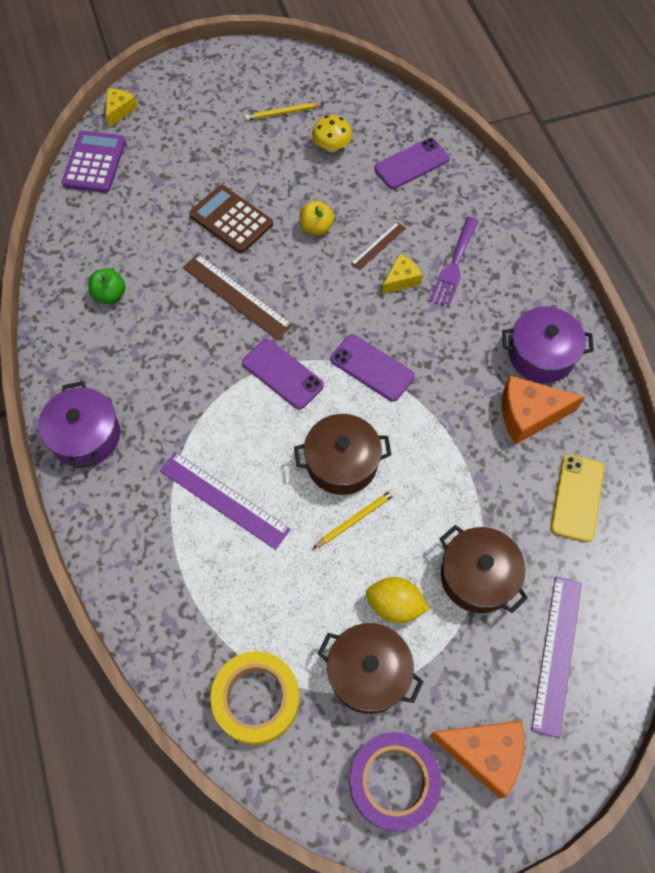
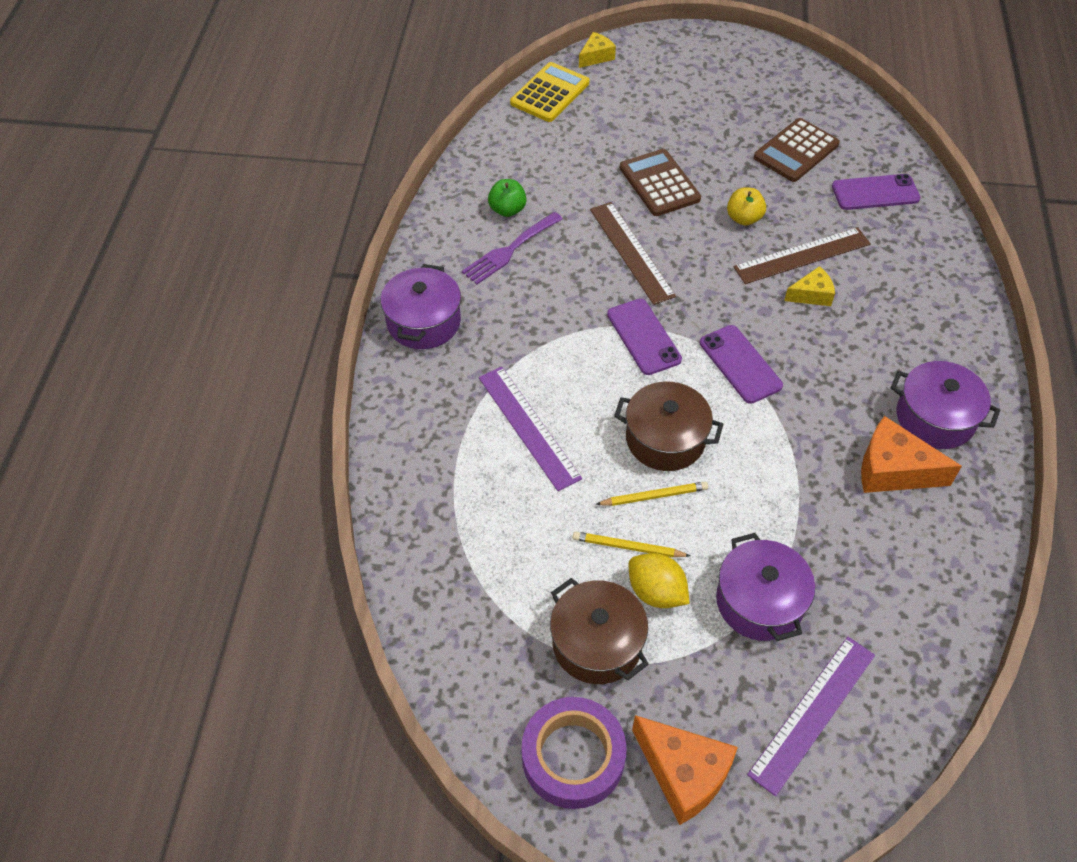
camera: 25 degrees right, 10 degrees down
purple calculator [62,131,126,193] -> yellow calculator [510,62,589,122]
yellow tape [211,651,300,745] -> none
yellow pencil [245,103,324,121] -> yellow pencil moved to [573,531,690,557]
yellow mushroom [312,115,352,152] -> brown calculator [754,118,840,182]
brown ruler [351,222,406,270] -> brown ruler [733,227,871,284], size x1.81
purple fork [429,217,478,307] -> purple fork moved to [462,212,563,284]
brown pot [440,525,528,613] -> purple pot [716,533,815,641]
yellow phone [551,454,604,542] -> none

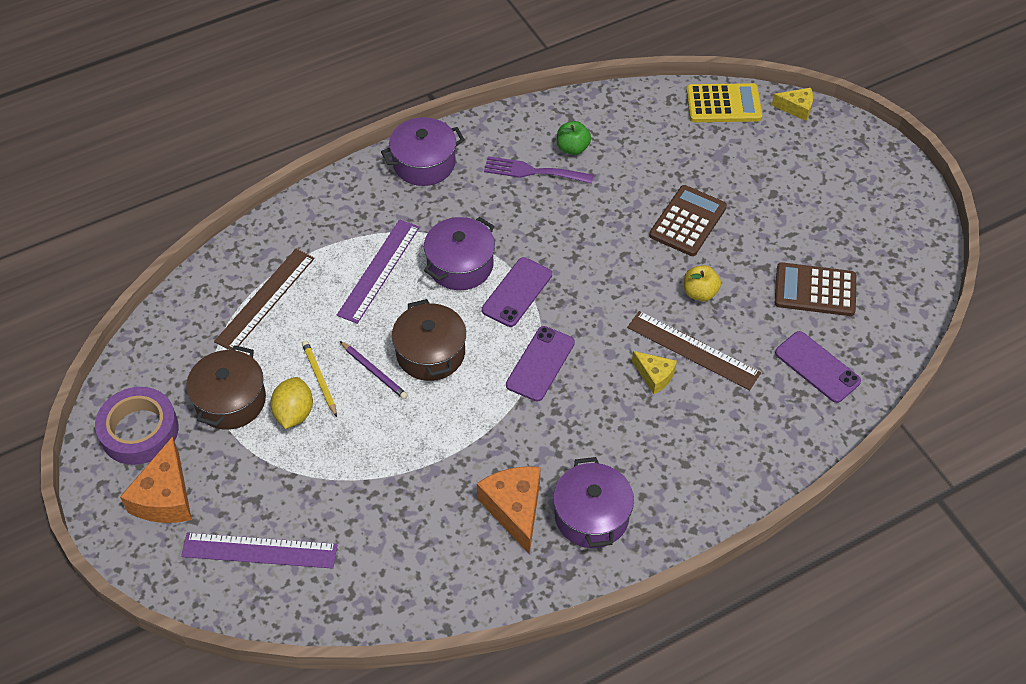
camera: 55 degrees right, 0 degrees up
brown ruler [590,202,676,305] -> brown ruler moved to [214,249,314,350]
yellow pencil [595,482,708,506] -> purple pencil [340,341,408,399]
purple pot [716,533,815,641] -> purple pot moved to [424,217,495,290]

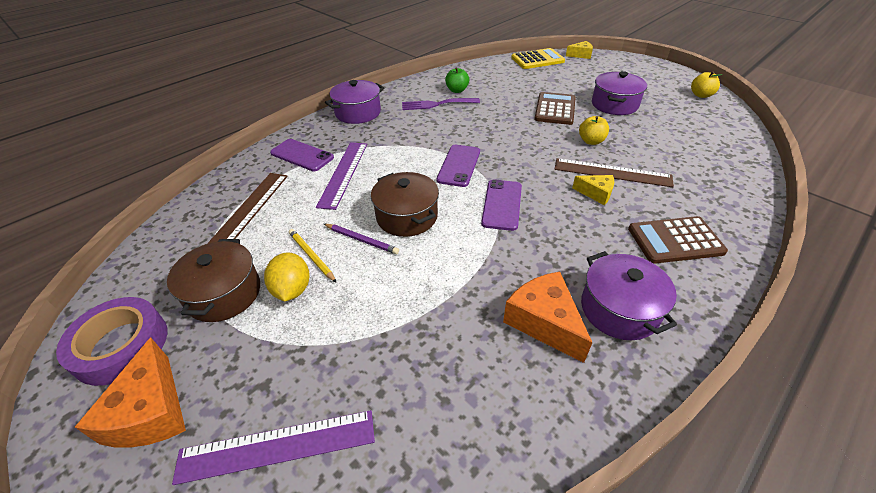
camera: 15 degrees left, 10 degrees down
purple pot [424,217,495,290] -> purple pot moved to [592,71,647,115]
brown calculator [775,262,856,316] -> brown calculator moved to [628,216,728,264]
purple phone [775,331,861,403] -> purple phone moved to [270,139,334,171]
none -> yellow apple [691,71,722,98]

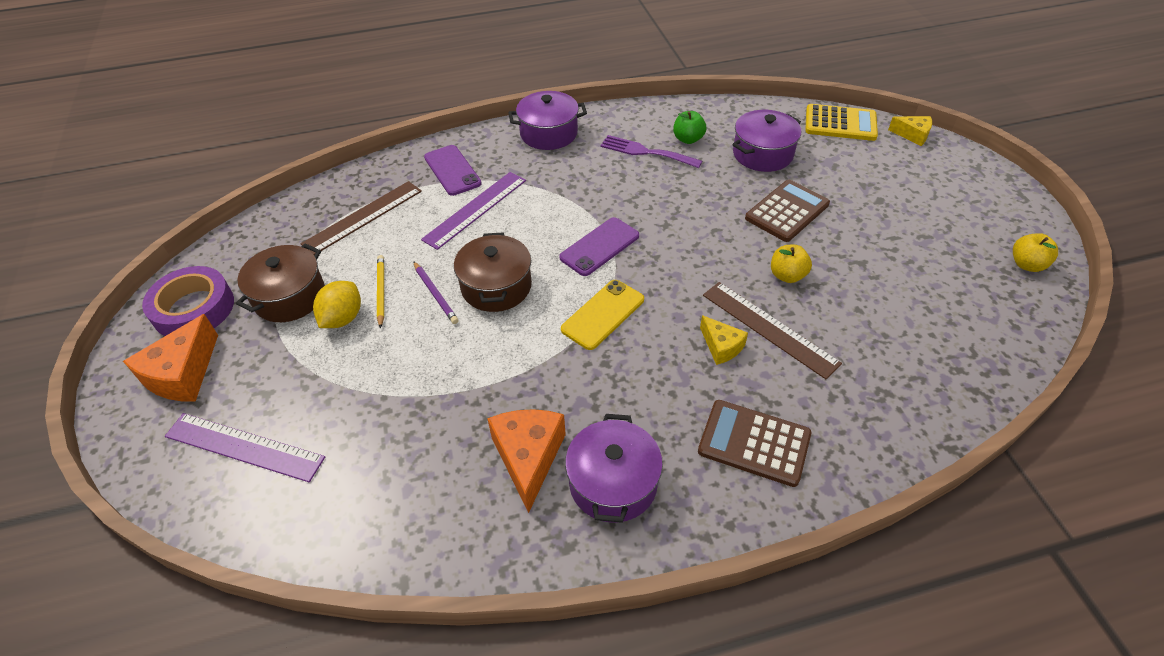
camera: 30 degrees right, 5 degrees up
purple phone [481,179,522,231] -> yellow phone [561,280,644,350]
purple pot [592,71,647,115] -> purple pot moved to [732,110,801,172]

